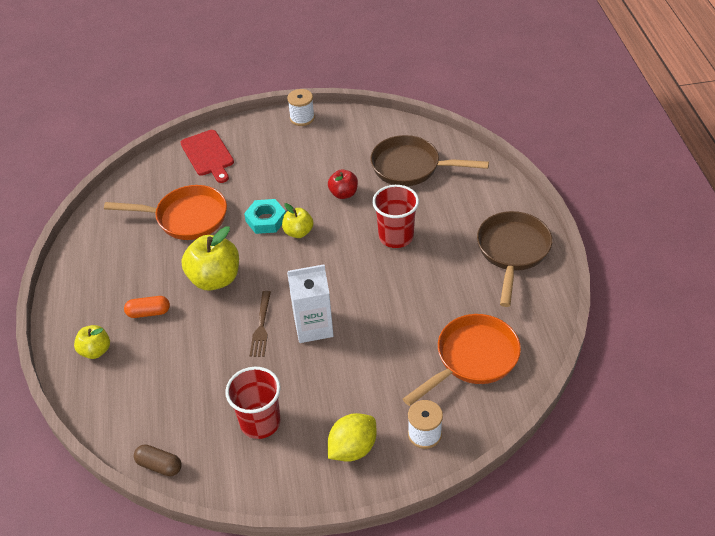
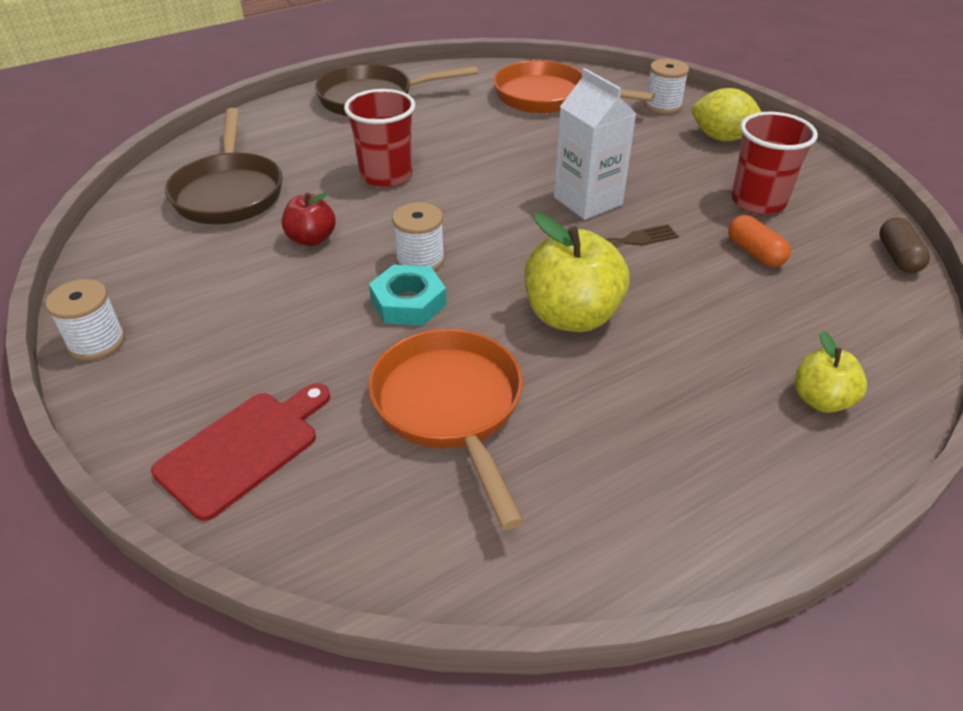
camera: 115 degrees left, 5 degrees down
orange capsule [124,296,170,318] -> orange capsule moved to [728,215,791,267]
yellow apple [282,203,314,238] -> white spool [392,202,445,271]

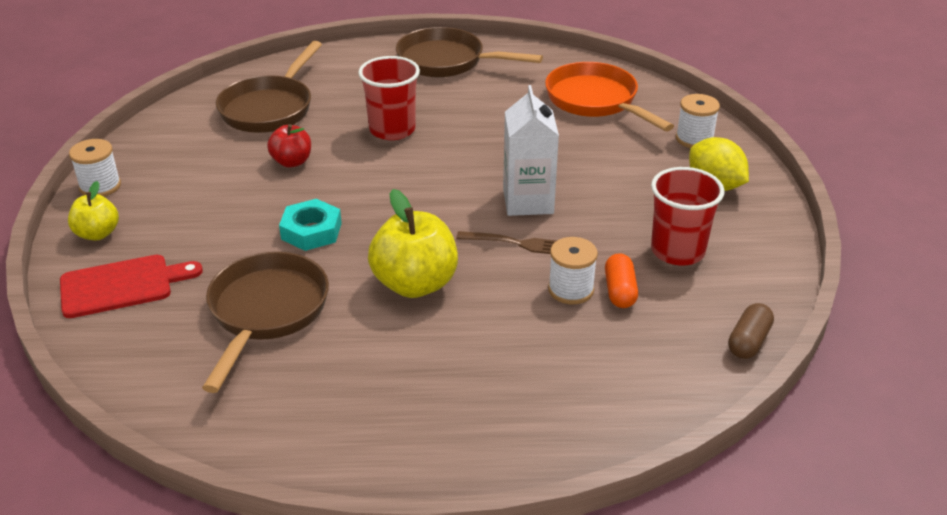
camera: 30 degrees right, 5 degrees down
orange pan [368,329,524,530] -> brown pan [202,252,329,393]
white spool [392,202,445,271] -> white spool moved to [548,237,598,304]
yellow apple [794,331,867,413] -> yellow apple moved to [68,181,119,241]

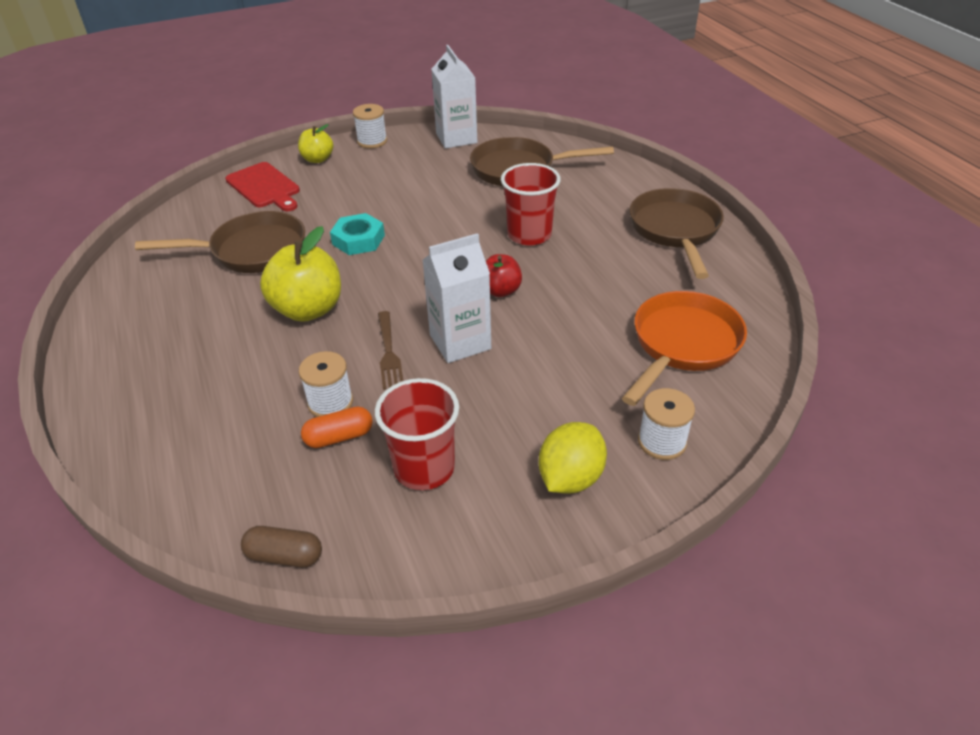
camera: 70 degrees right, 5 degrees up
red apple [267,124,311,168] -> red apple moved to [486,254,522,297]
none -> white carton [432,45,477,149]

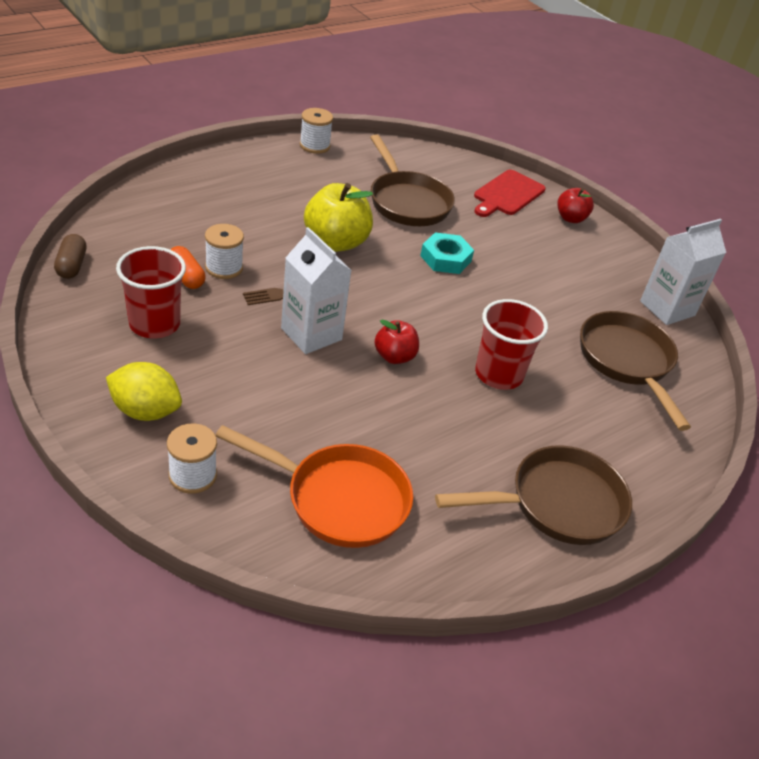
camera: 70 degrees right, 0 degrees up
yellow apple [298,124,333,163] -> red apple [557,188,594,223]
white spool [353,104,387,148] -> white spool moved to [300,108,333,154]

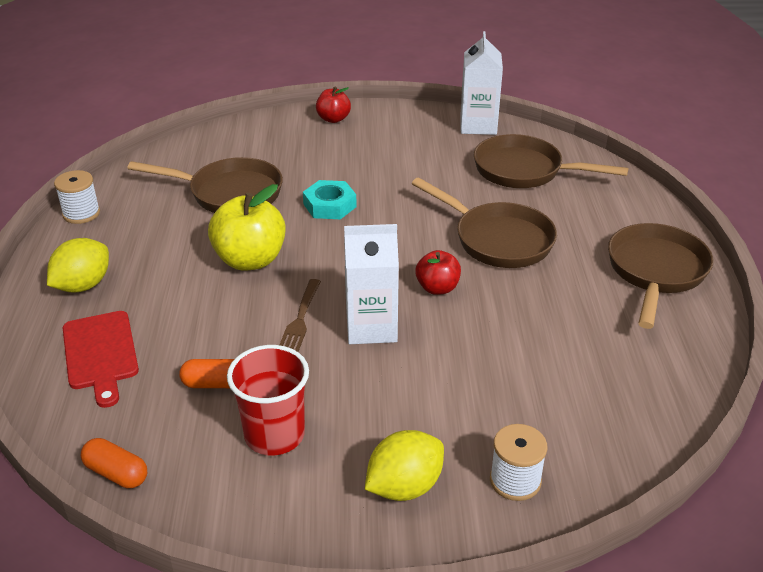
camera: 50 degrees left, 5 degrees down
brown capsule [54,234,87,279] -> orange capsule [81,438,147,488]
white spool [205,224,244,279] -> none
orange pan [215,425,413,548] -> none
red cutting board [474,170,546,217] -> red cutting board moved to [63,311,139,408]
red cup [475,299,548,390] -> brown pan [412,177,557,268]
none -> yellow lemon [47,238,109,292]

